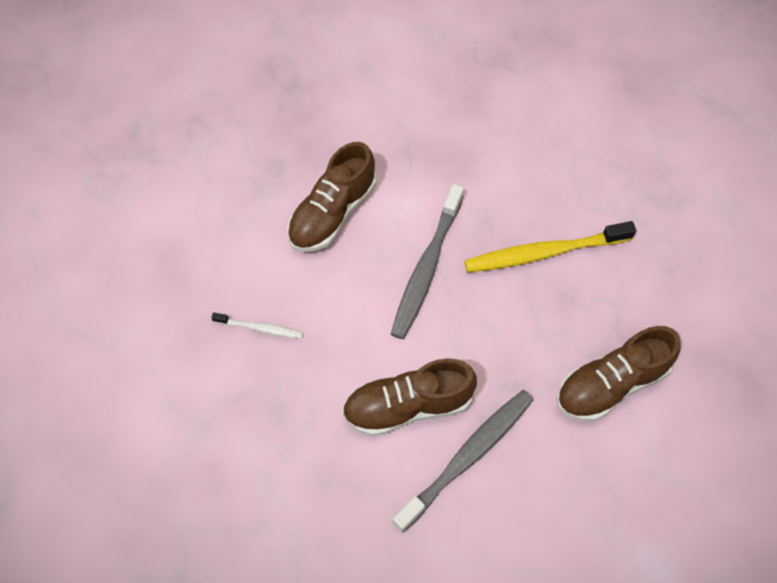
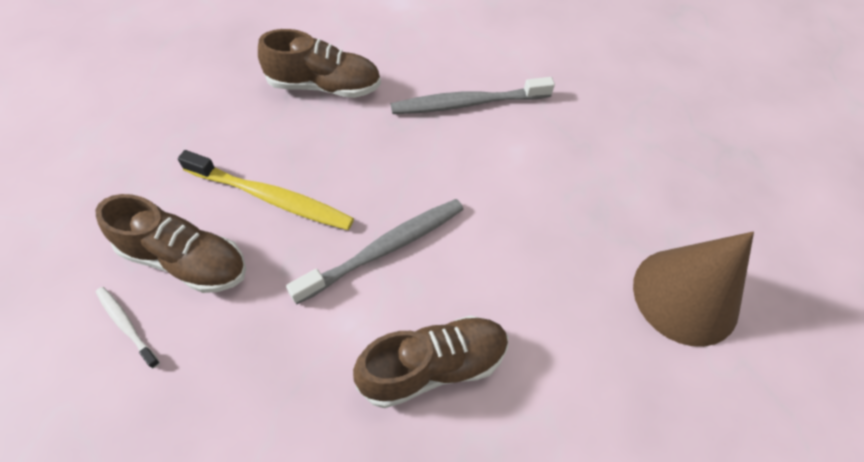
camera: 150 degrees left, 5 degrees down
white toothbrush [211,312,303,339] -> white toothbrush moved to [96,287,160,369]
brown shoe [342,358,477,436] -> brown shoe moved to [96,194,246,293]
none -> brown cone [633,232,754,347]

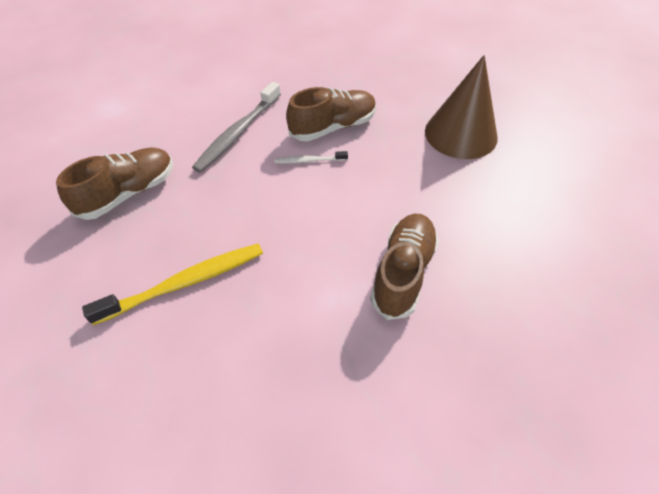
camera: 45 degrees left, 5 degrees down
brown shoe [96,194,246,293] -> brown shoe moved to [286,87,376,141]
white toothbrush [96,287,160,369] -> white toothbrush moved to [274,151,348,164]
grey toothbrush [286,199,464,304] -> none

